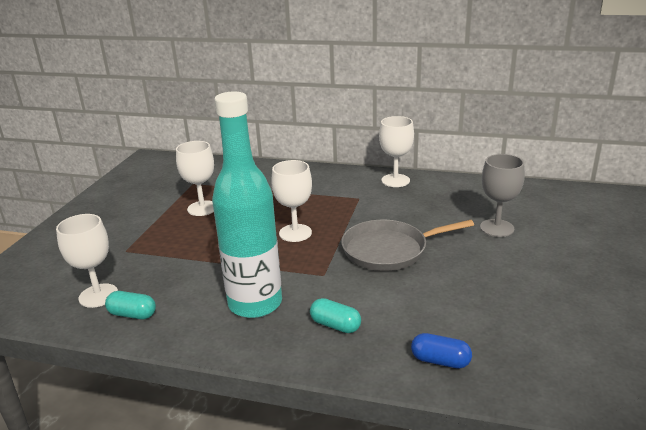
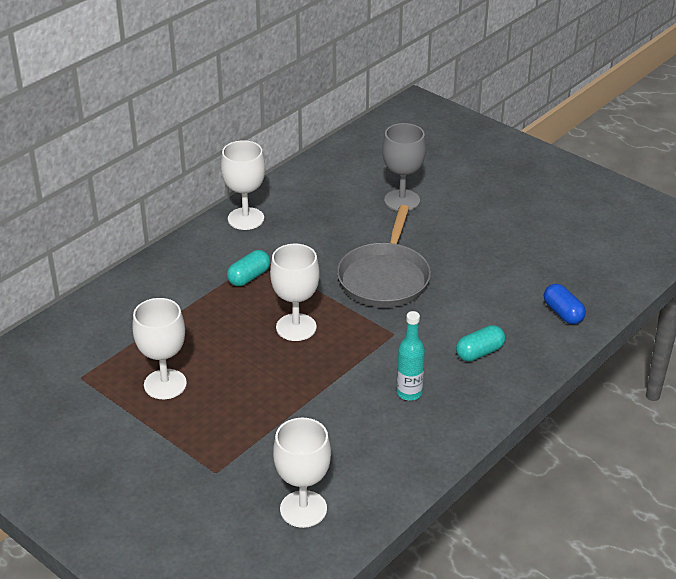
camera: 65 degrees left, 10 degrees up
turquoise capsule [105,291,156,320] -> turquoise capsule moved to [227,250,270,286]
turquoise bottle [212,92,282,318] -> turquoise bottle [397,311,425,401], size x0.43
blue capsule [411,333,472,369] -> blue capsule turned 75 degrees counterclockwise [544,284,586,324]

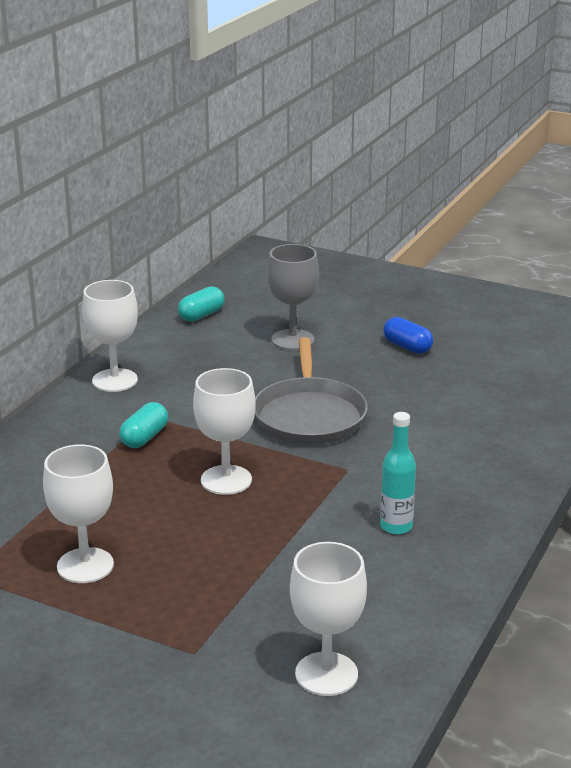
camera: 15 degrees left, 10 degrees down
turquoise capsule [456,325,505,362] -> turquoise capsule moved to [178,286,224,322]
blue capsule [544,284,586,324] -> blue capsule moved to [383,317,433,354]

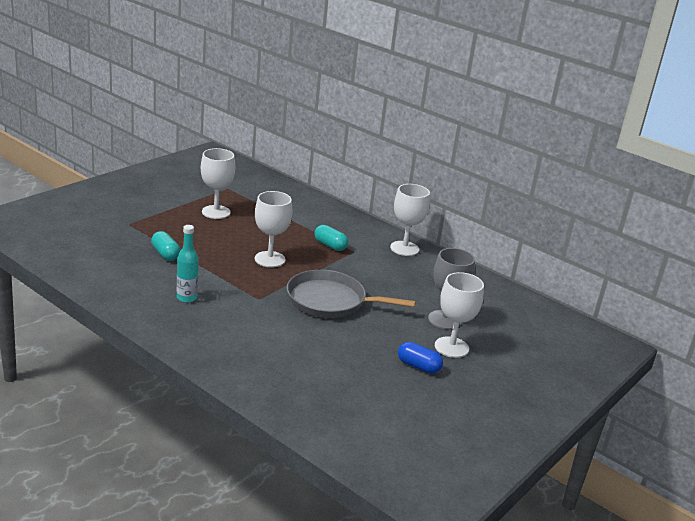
camera: 100 degrees right, 0 degrees up
turquoise capsule [178,286,224,322] -> turquoise capsule moved to [151,231,180,261]
white goblet [290,542,367,696] -> white goblet moved to [435,272,484,358]
blue capsule [383,317,433,354] -> blue capsule turned 60 degrees clockwise [398,342,443,374]

